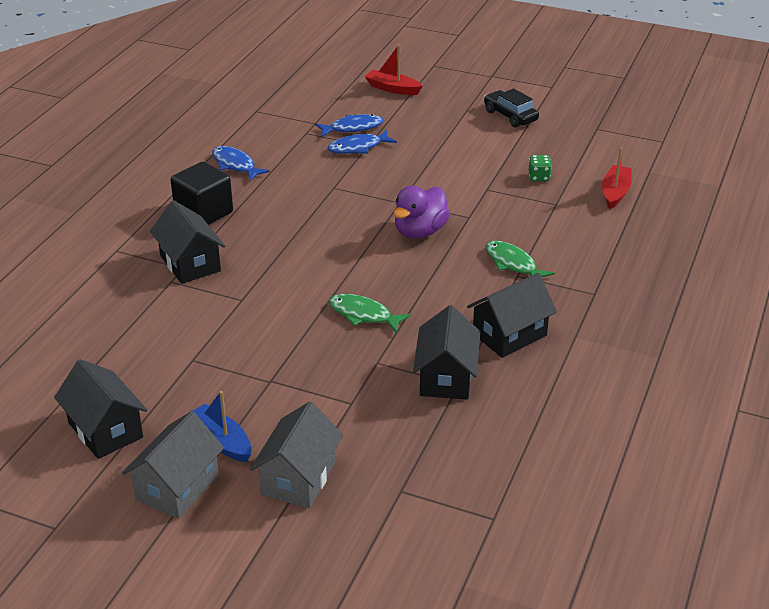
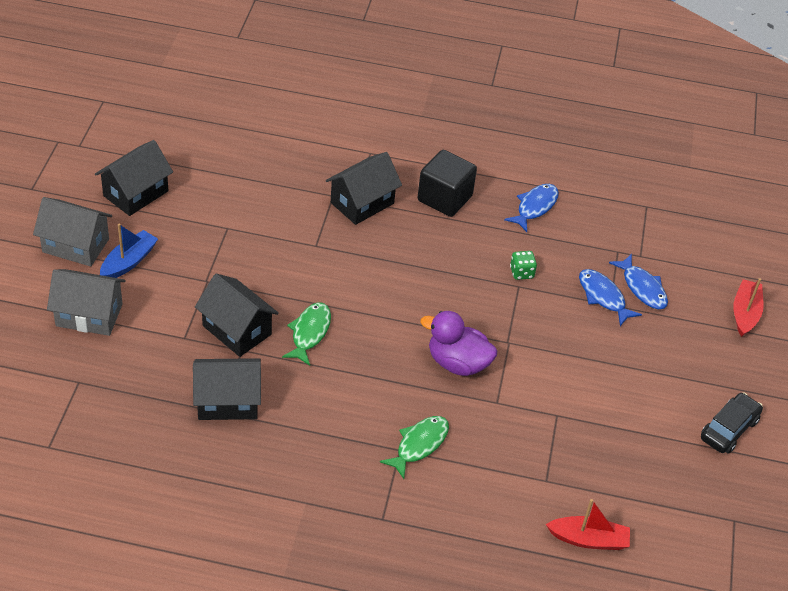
camera: 75 degrees right, 10 degrees up
black house [467,273,557,358] -> black house moved to [195,274,279,357]
green dice [528,155,552,181] -> green dice moved to [510,251,537,280]

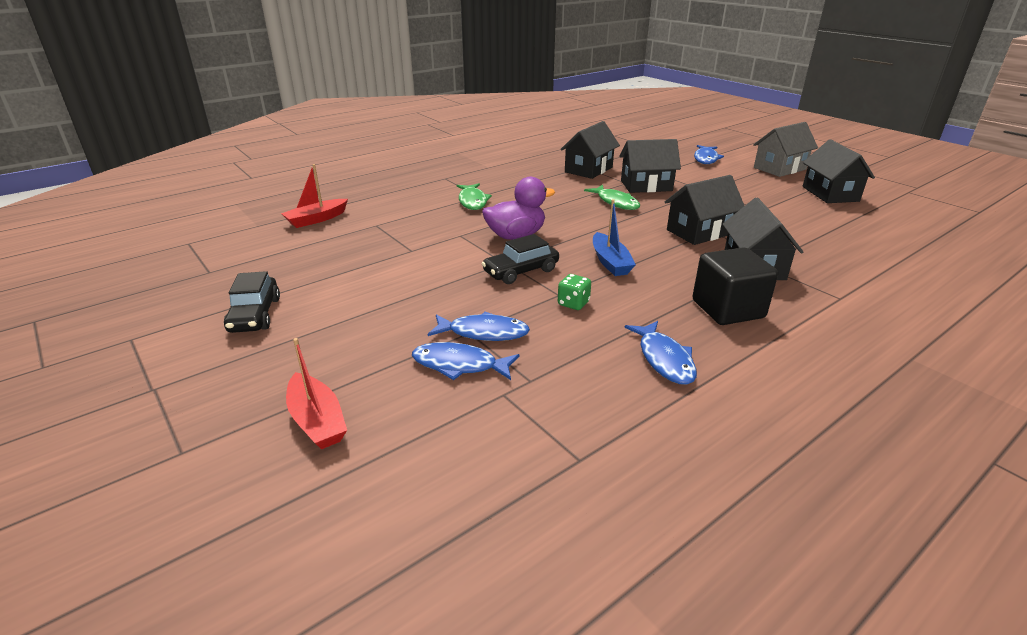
camera: 135 degrees right, 15 degrees down
grey house [47,269,125,336] -> blue fish [694,145,724,164]
blue boat [100,224,158,278] -> blue boat moved to [593,199,636,276]
none -> black car [482,234,559,284]
none -> black house [665,175,744,245]

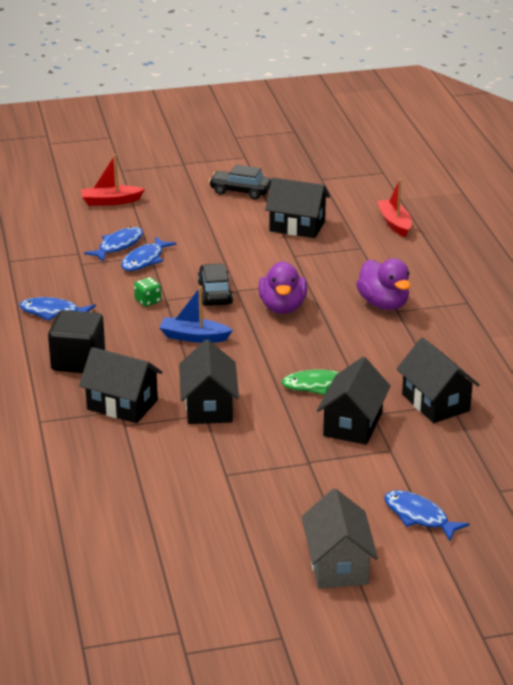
camera: 115 degrees right, 0 degrees up
green fish [457,183,492,210] -> purple duck [356,258,411,310]
black house [803,139,875,203] -> black house moved to [265,178,330,238]

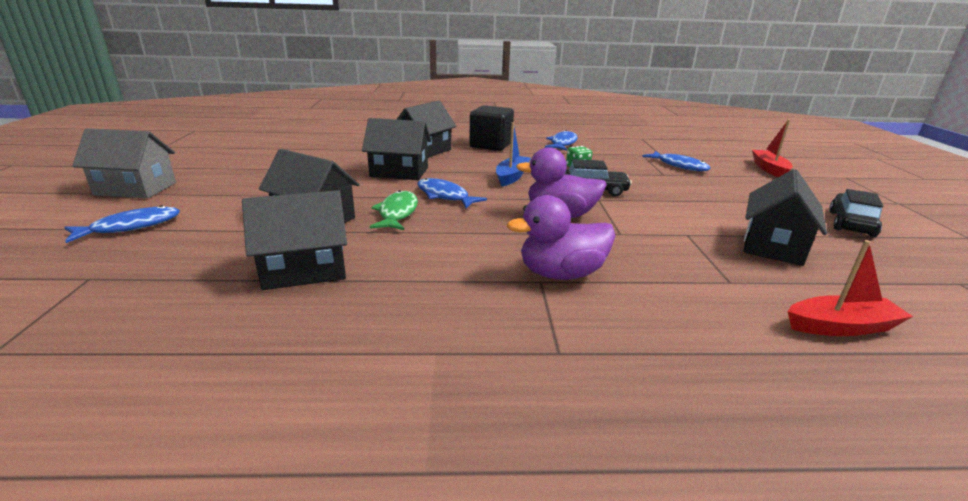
camera: 100 degrees right, 5 degrees down
blue fish [121,236,176,271] -> blue fish moved to [417,178,487,208]

